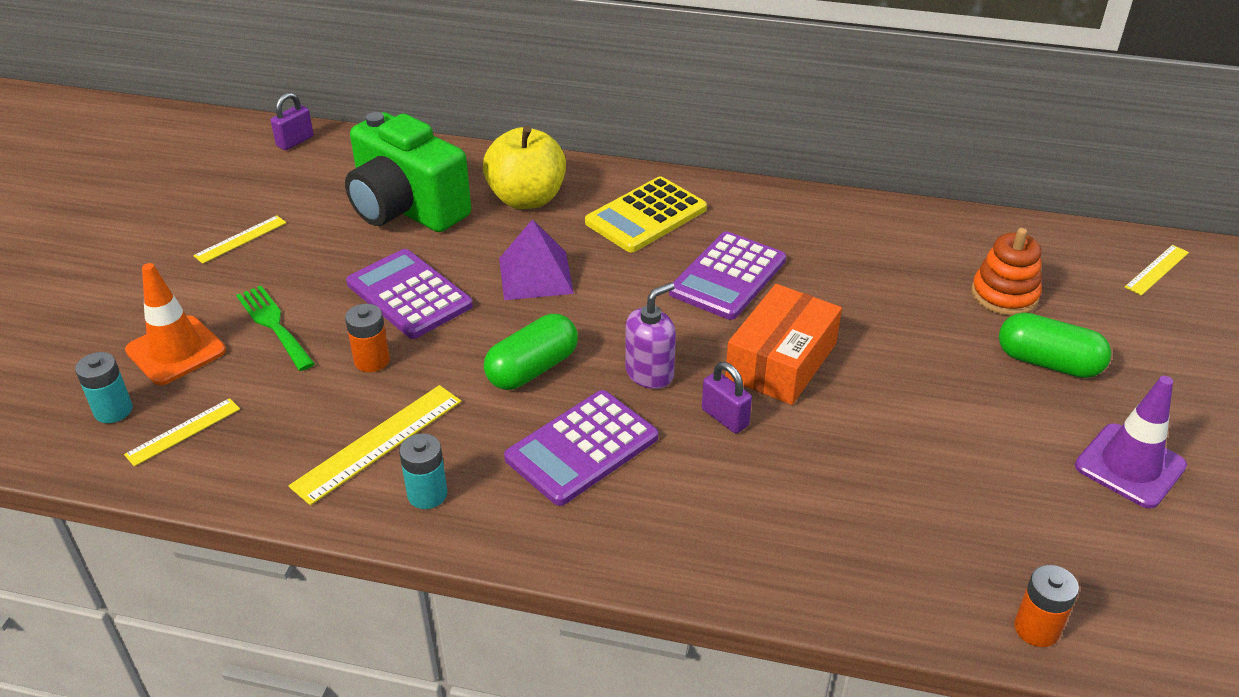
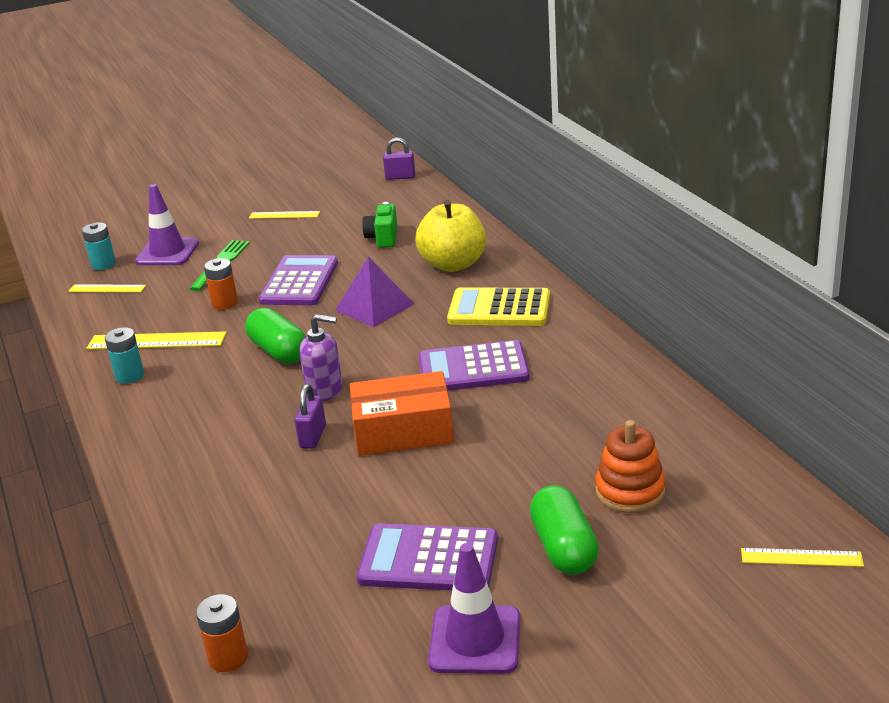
camera: 55 degrees right, 10 degrees down
orange traffic cone [125,263,226,385] -> purple traffic cone [135,184,199,265]
green camera [345,112,471,232] -> green camera [362,202,398,248], size x0.46
green capsule [484,314,578,390] -> green capsule turned 45 degrees clockwise [245,308,306,364]
purple calculator [504,390,658,506] -> purple calculator moved to [357,523,498,591]

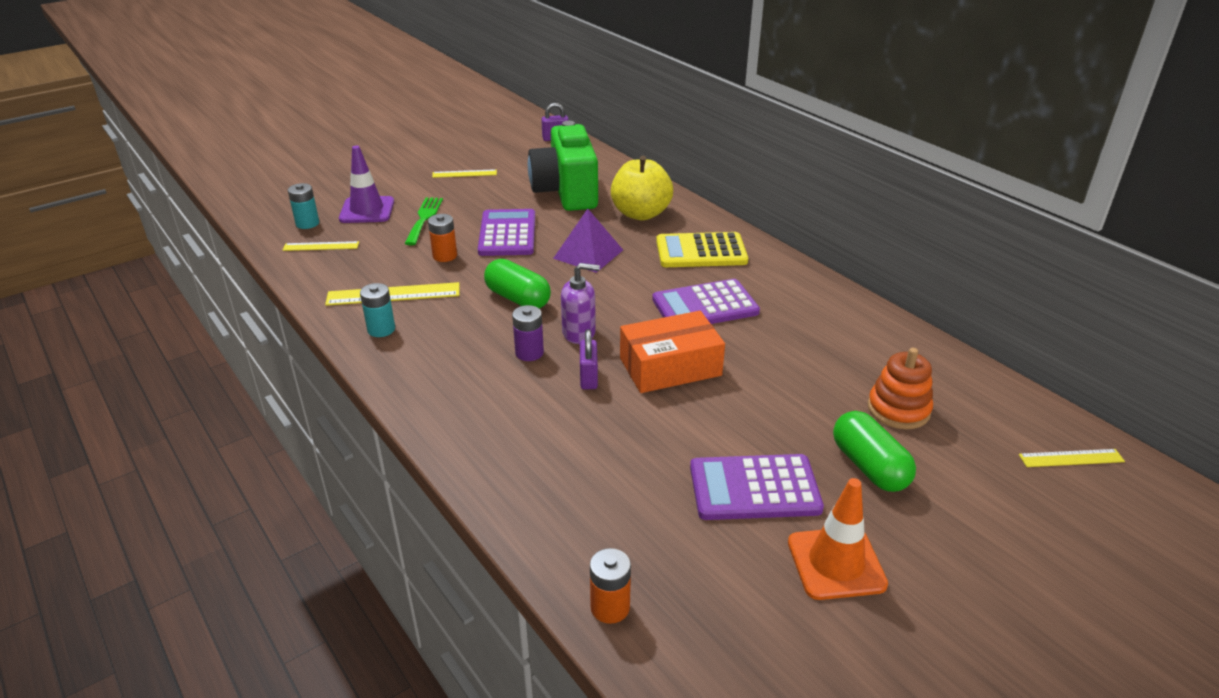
camera: 15 degrees left, 5 degrees up
green camera [362,202,398,248] -> green camera [528,121,598,211], size x2.17
purple traffic cone [428,543,520,674] -> orange traffic cone [788,478,888,600]
none -> purple battery [512,305,544,361]

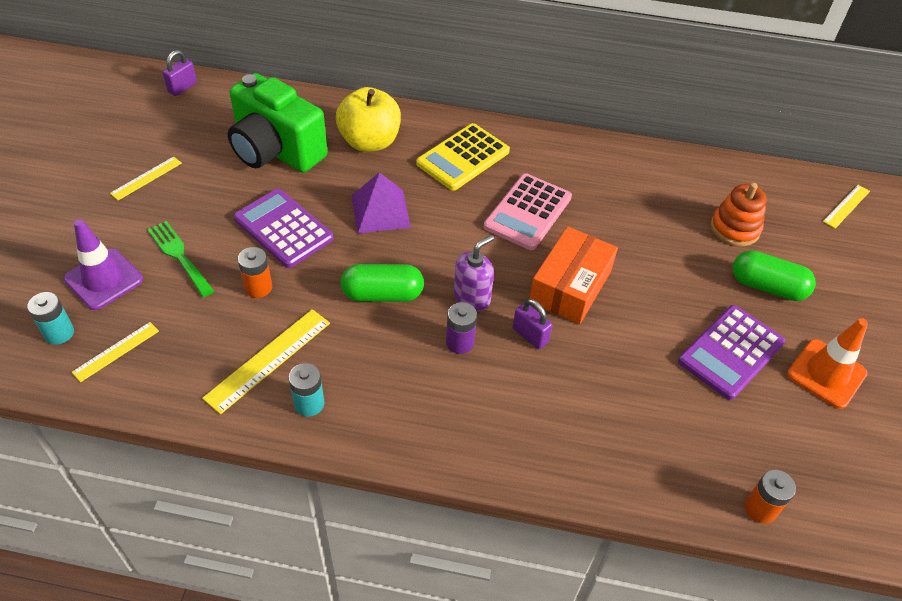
camera: 45 degrees left, 15 degrees up
purple calculator [652,279,760,324] -> pink calculator [484,173,572,250]

